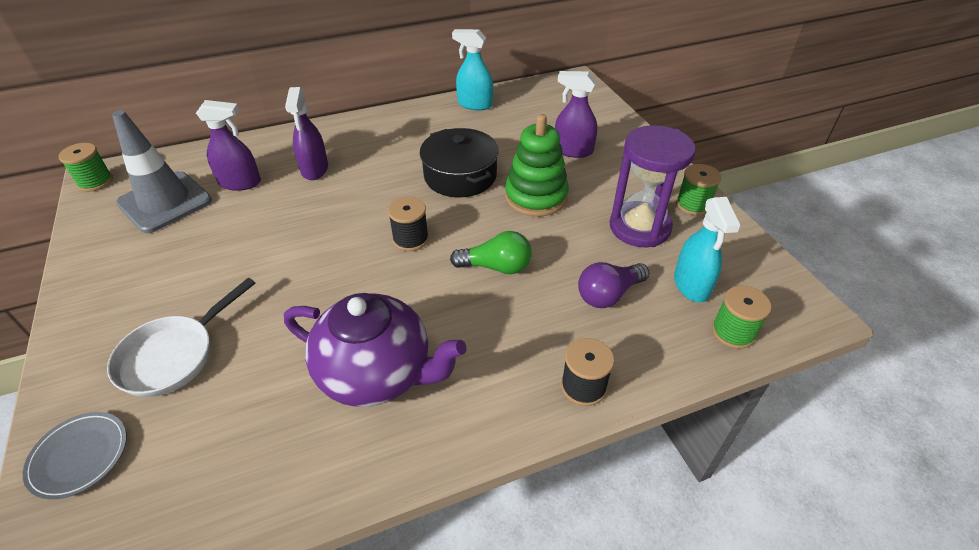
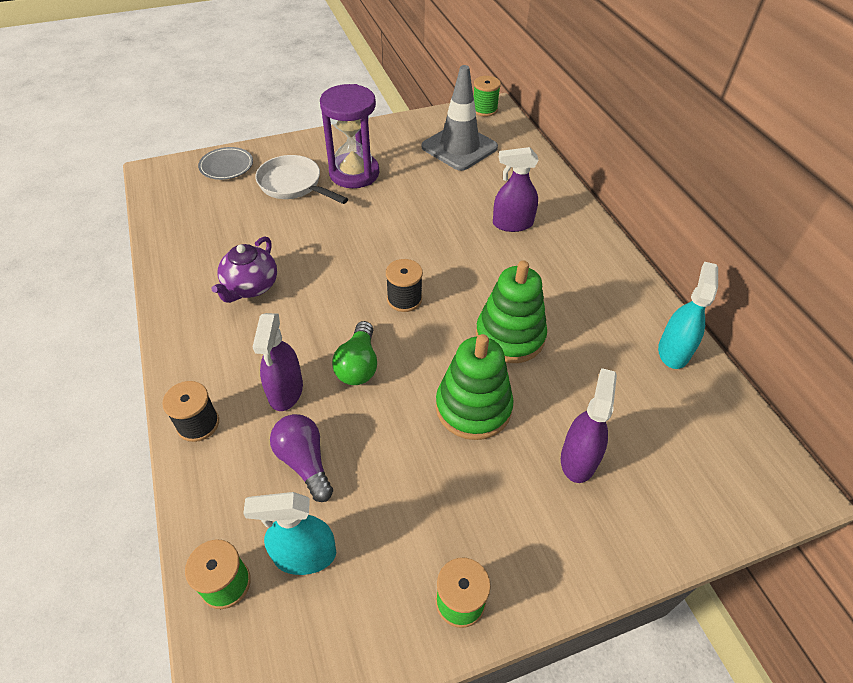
camera: 90 degrees right, 5 degrees up
purple spray bottle [196,100,261,191] -> purple spray bottle moved to [253,313,303,411]
purple teapot [284,293,466,407] -> purple teapot [212,236,277,303], size x0.63
black pot [420,128,499,197] -> green stacking toy [476,260,547,363]
purple hourglass [610,125,696,248] -> purple hourglass moved to [320,84,379,188]

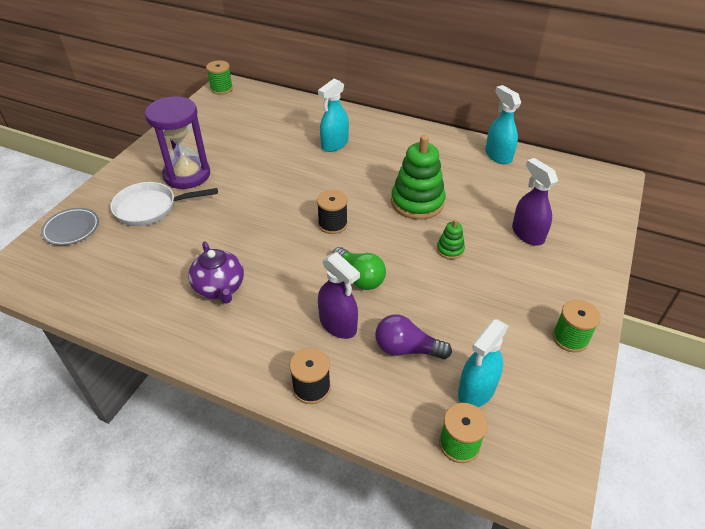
camera: 45 degrees left, 5 degrees down
grey traffic cone [421,65,498,171] -> none
green stacking toy [436,334,514,440] -> green stacking toy [437,219,465,259], size x0.47
purple spray bottle [493,147,539,232] -> turquoise spray bottle [318,79,349,152]

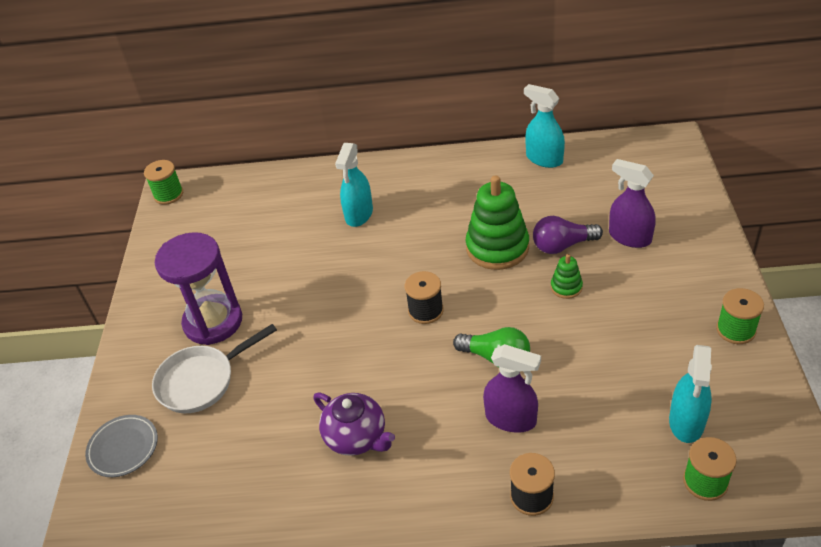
camera: 20 degrees left, 0 degrees up
purple light bulb [375,314,452,359] -> purple light bulb moved to [533,216,603,254]

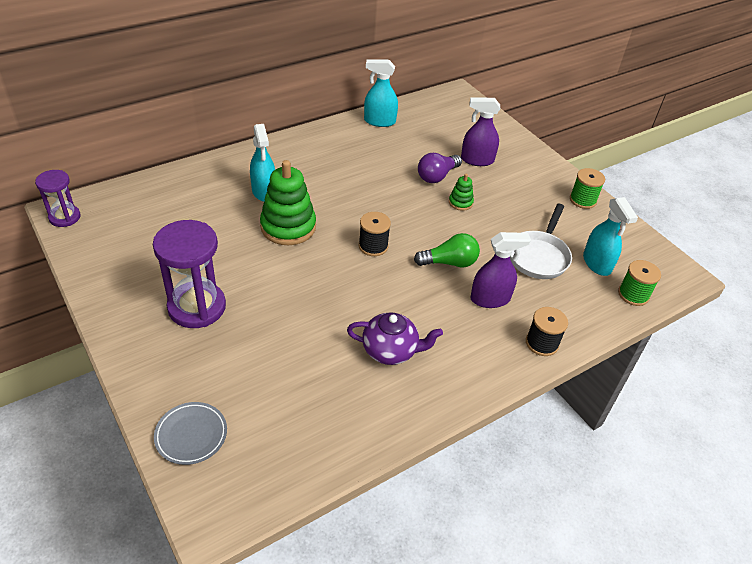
camera: 40 degrees left, 0 degrees up
green spool [144,160,183,205] -> purple hourglass [35,170,80,227]
white pan [152,324,277,413] -> white pan moved to [510,204,572,279]
green stacking toy [466,175,529,270] -> green stacking toy moved to [260,160,316,245]

